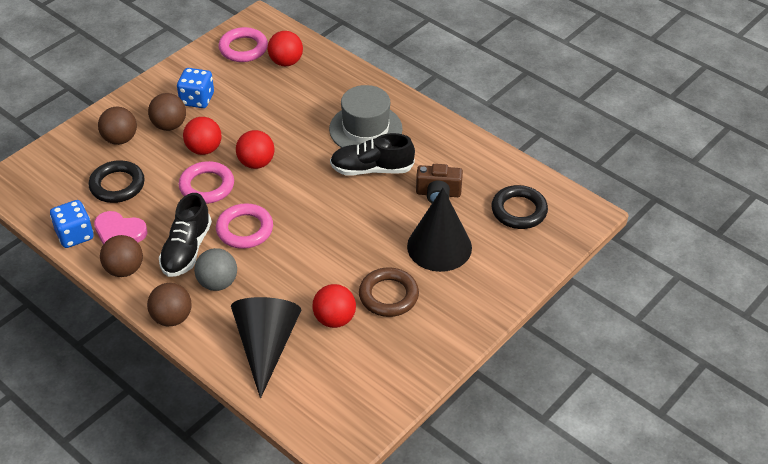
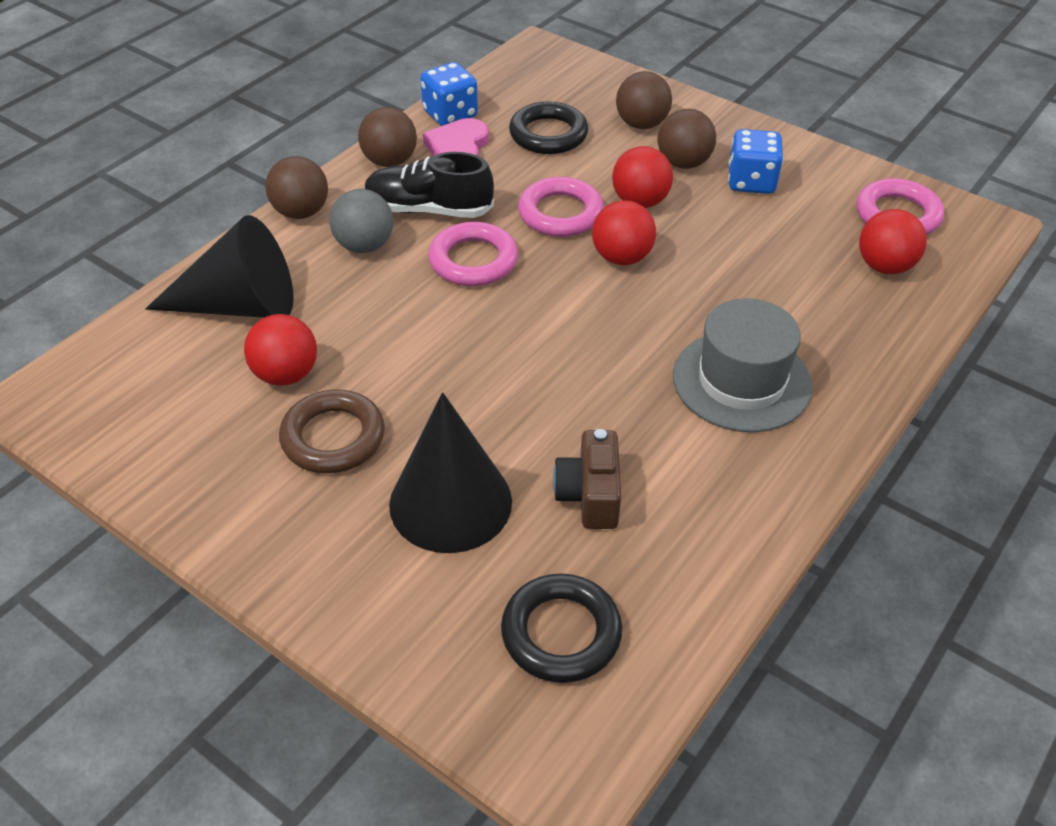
camera: 85 degrees right, 0 degrees up
black shoe [330,133,415,176] -> none

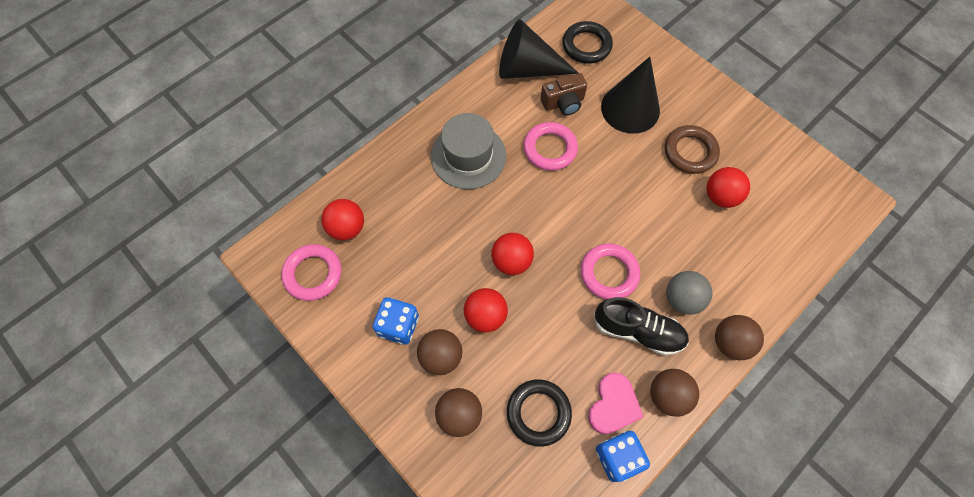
camera: 170 degrees left, 20 degrees up
black cone [145,215,294,318] -> black cone moved to [499,19,578,79]
pink ring [518,177,604,237] -> pink ring moved to [524,122,578,171]
brown camera [553,429,621,529] -> brown camera turned 60 degrees clockwise [540,73,587,116]

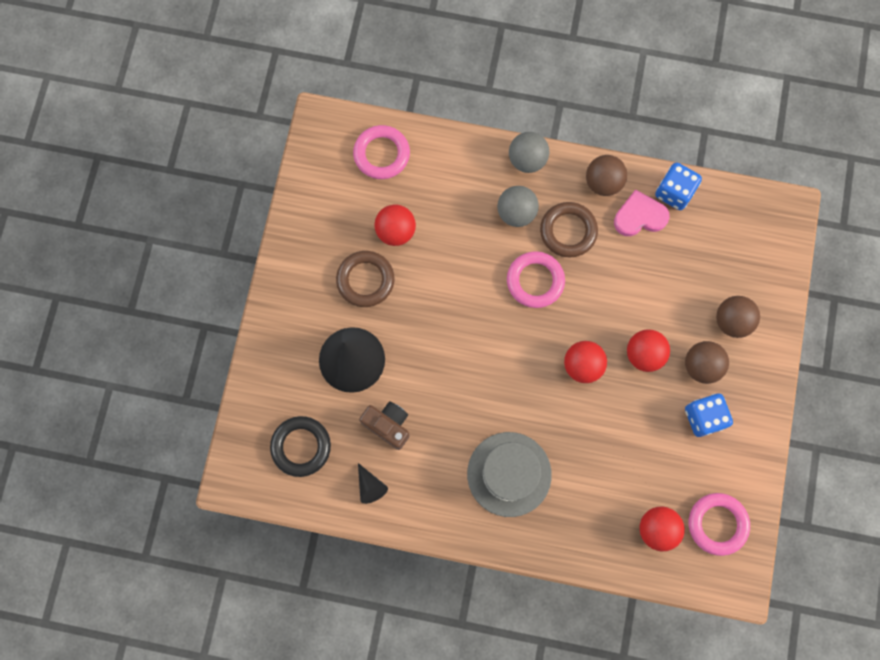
camera: 125 degrees left, 10 degrees up
black cone [499,19,578,79] -> black cone [358,463,388,504], size x0.44
black ring [507,379,572,447] -> none
pink ring [524,122,578,171] -> pink ring moved to [353,125,410,179]
black shoe [594,297,689,356] -> brown ring [540,202,598,258]
brown ball [715,315,764,360] -> grey ball [509,132,550,173]

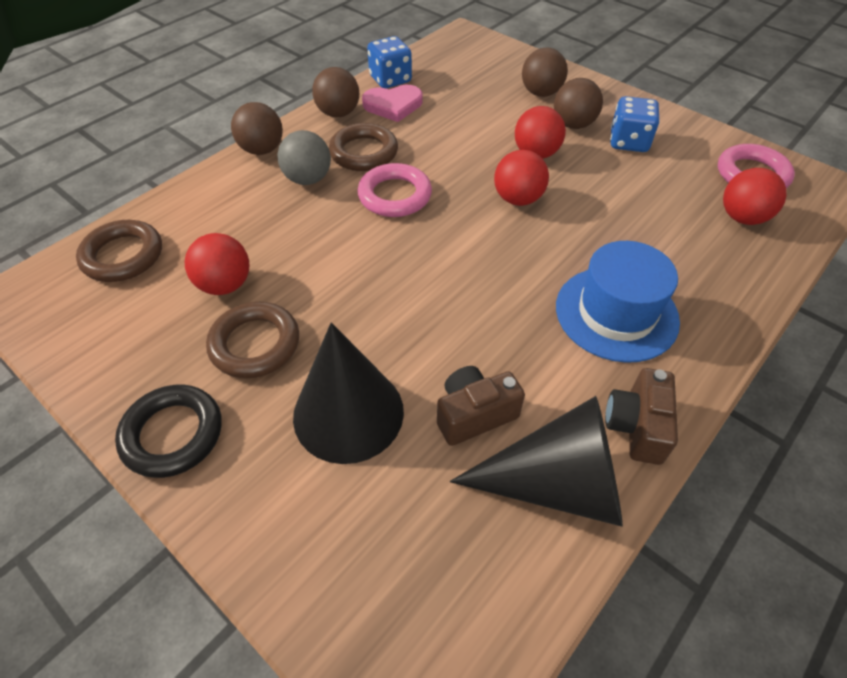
camera: 60 degrees left, 25 degrees down
black ring [270,416,331,477] -> black ring moved to [115,385,221,478]
pink ring [353,125,410,179] -> brown ring [76,220,162,282]
black cone [358,463,388,504] -> black cone [450,396,623,527], size x2.27
grey hat [467,432,552,517] -> blue hat [556,241,680,363]
grey ball [509,132,550,173] -> brown ball [231,102,283,155]
pink heart [614,189,670,236] -> pink heart turned 120 degrees counterclockwise [362,85,423,122]
none -> brown camera [605,368,678,465]

